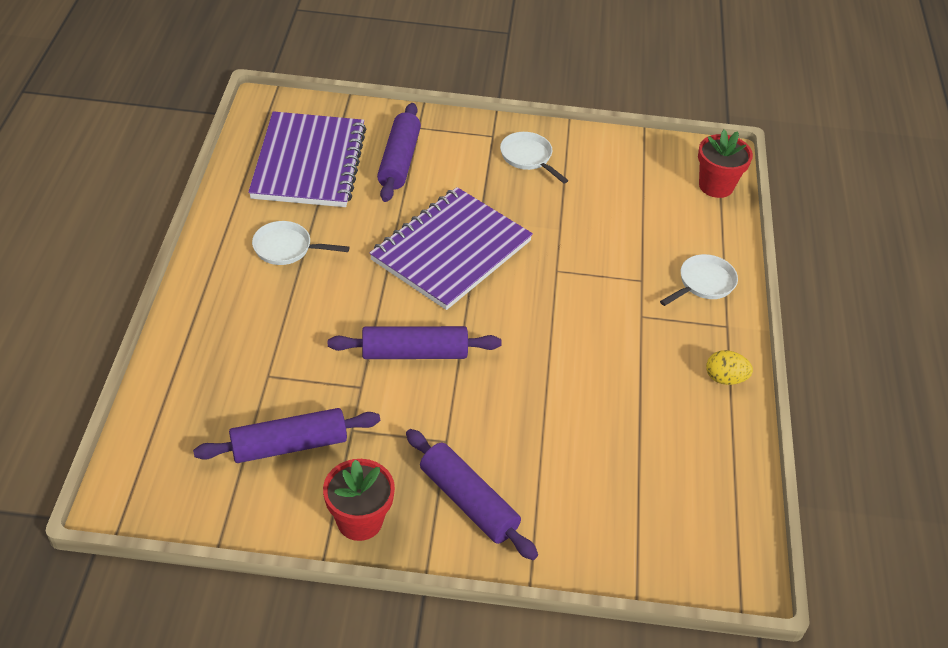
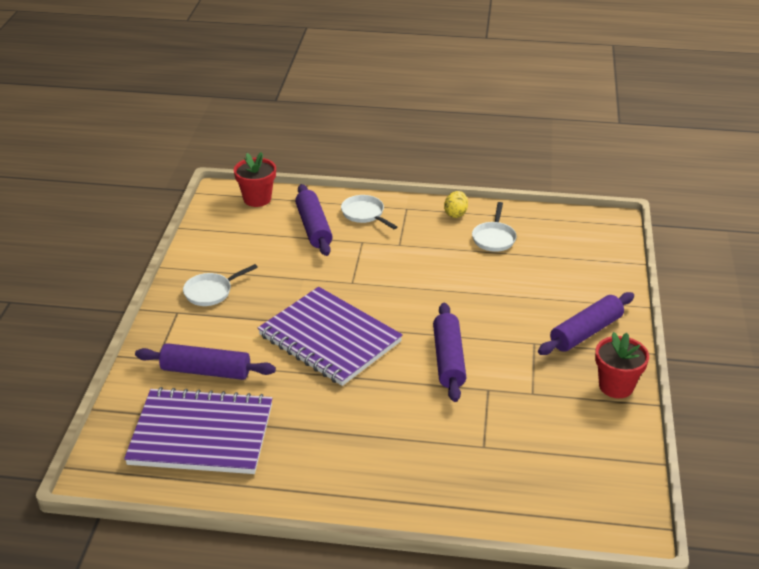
camera: 85 degrees left, 10 degrees down
purple rolling pin [193,408,380,463] -> purple rolling pin moved to [295,184,333,256]
white pan [252,221,350,265] -> white pan moved to [472,202,517,252]

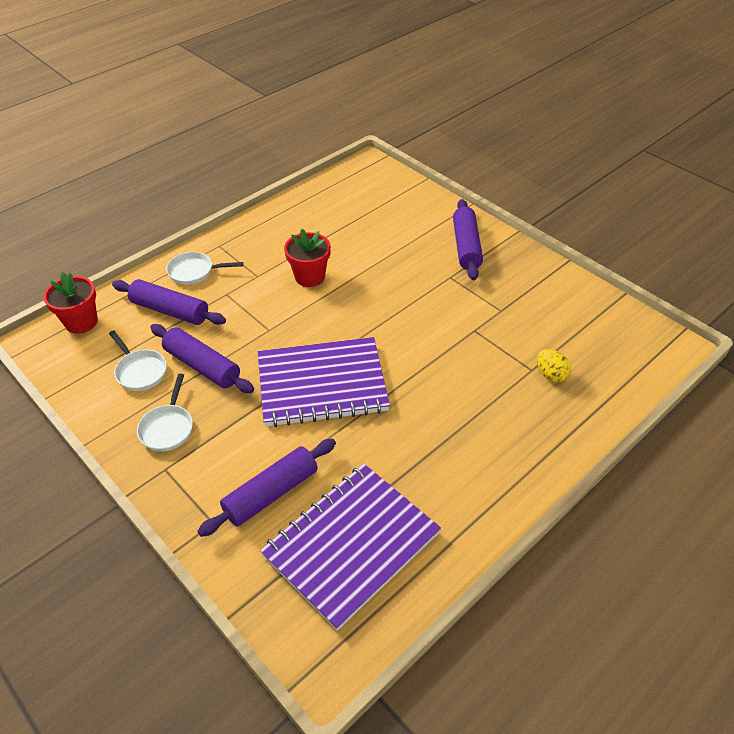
camera: 50 degrees left, 10 degrees up
purple rolling pin [433,303,466,402] -> purple rolling pin moved to [150,324,254,393]
yellow egg [444,191,468,218] -> yellow egg moved to [537,349,571,382]
white pan [472,202,517,252] -> white pan moved to [109,330,167,391]
red flower pot [595,332,649,398] -> red flower pot moved to [284,229,331,287]

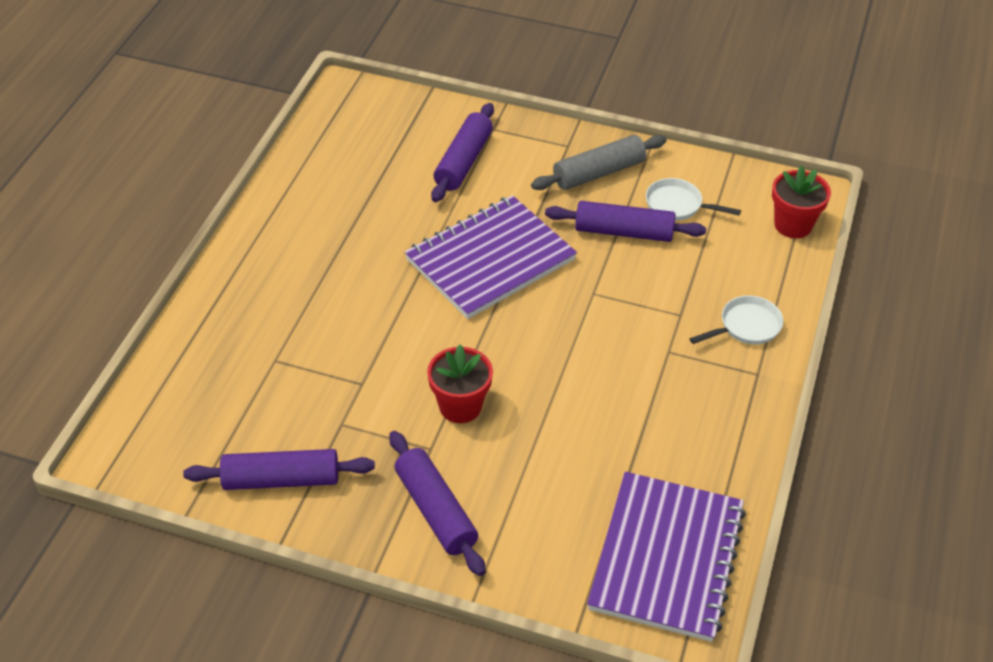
camera: 150 degrees right, 0 degrees up
purple rolling pin [112,279,226,325] -> purple rolling pin moved to [183,449,375,490]
white pan [137,374,193,451] -> grey rolling pin [531,135,667,190]
purple notebook [260,464,441,631] -> purple notebook moved to [587,472,746,642]
red flower pot [284,229,331,287] -> red flower pot moved to [427,345,493,423]
yellow egg [537,349,571,382] -> none

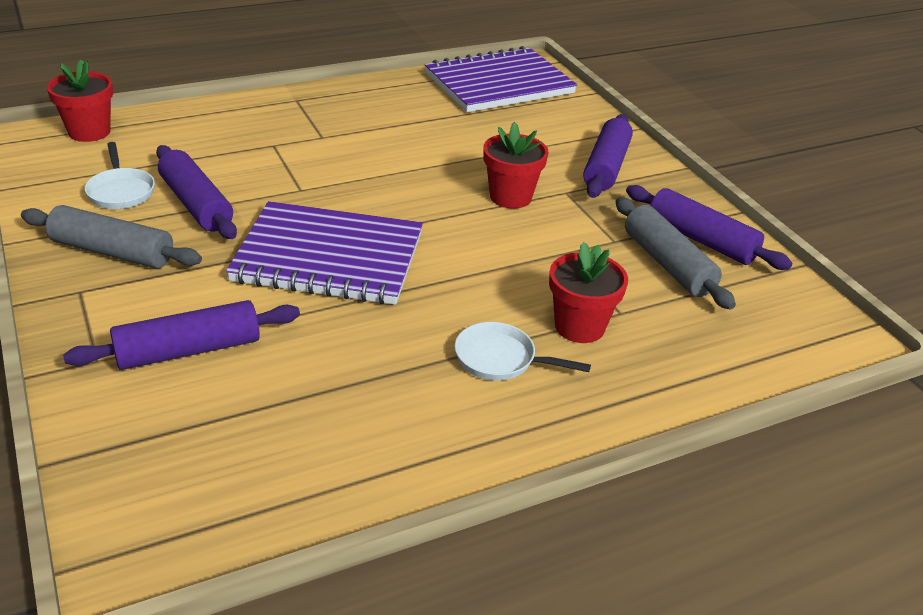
camera: 135 degrees left, 10 degrees down
white pan [690,295,783,344] -> white pan moved to [455,322,591,381]
none -> red flower pot [549,242,628,343]
none -> grey rolling pin [616,197,736,309]

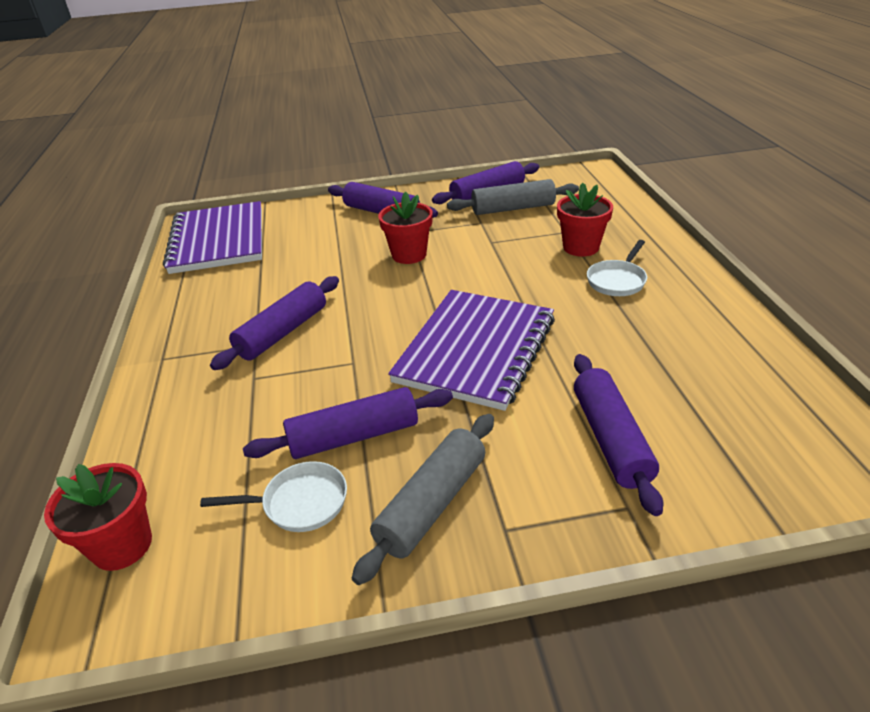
camera: 70 degrees left, 0 degrees up
none -> purple rolling pin [210,276,339,370]

